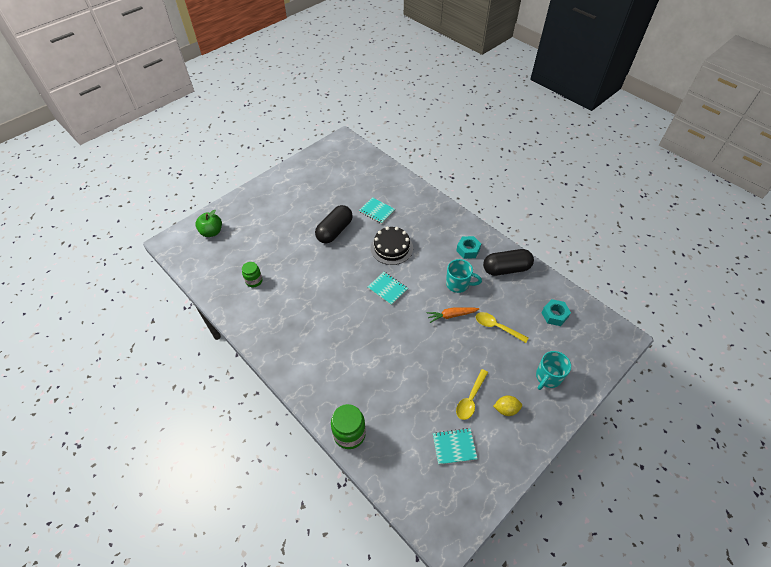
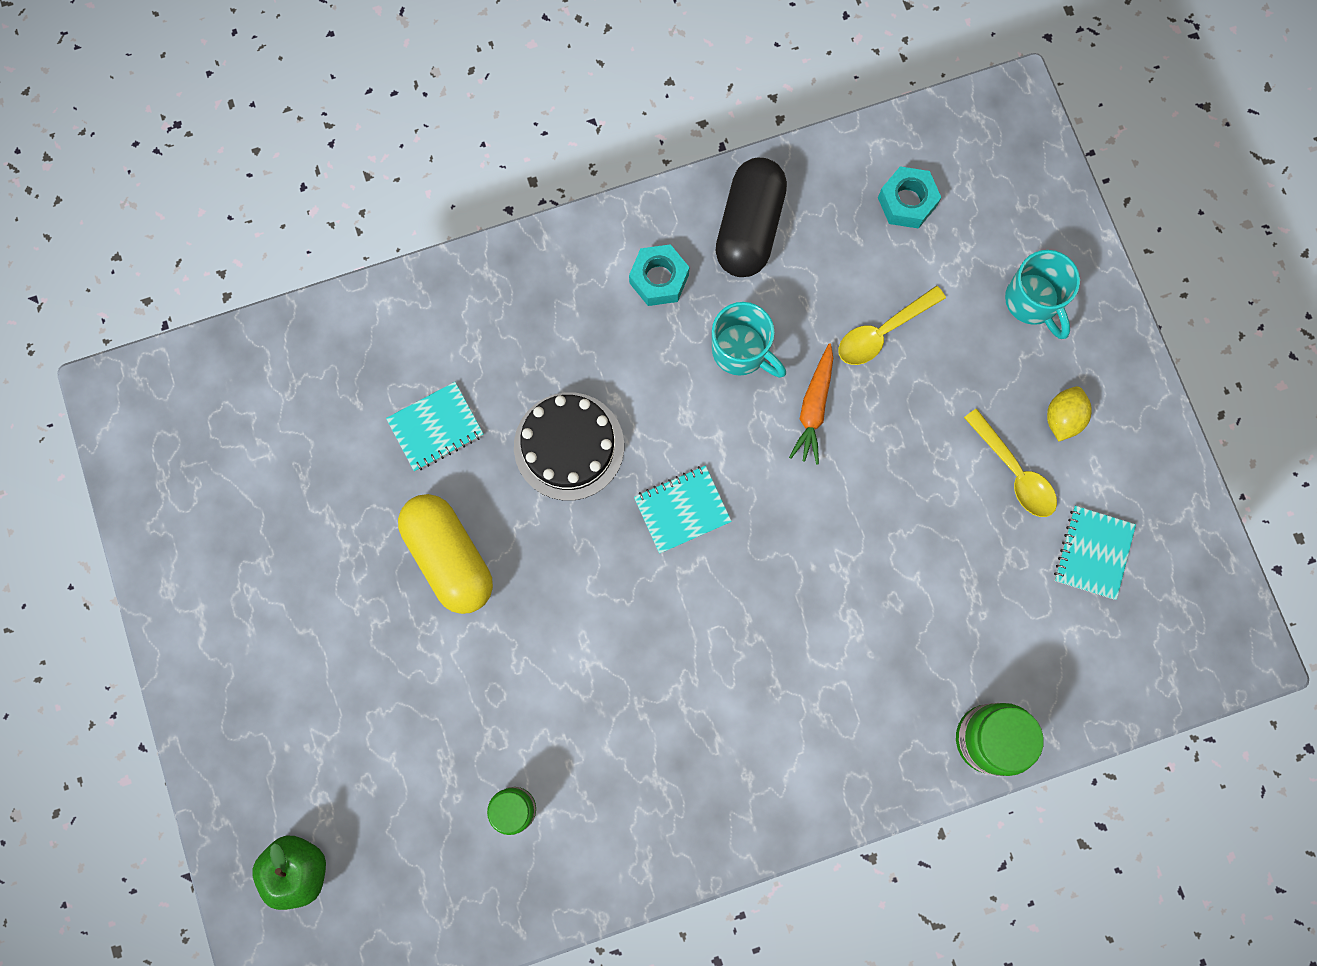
camera: 65 degrees left, 25 degrees up
black capsule [315,205,353,243] -> yellow capsule [398,494,493,614]
turquoise mug [446,259,482,293] -> turquoise mug turned 90 degrees clockwise [712,302,786,378]

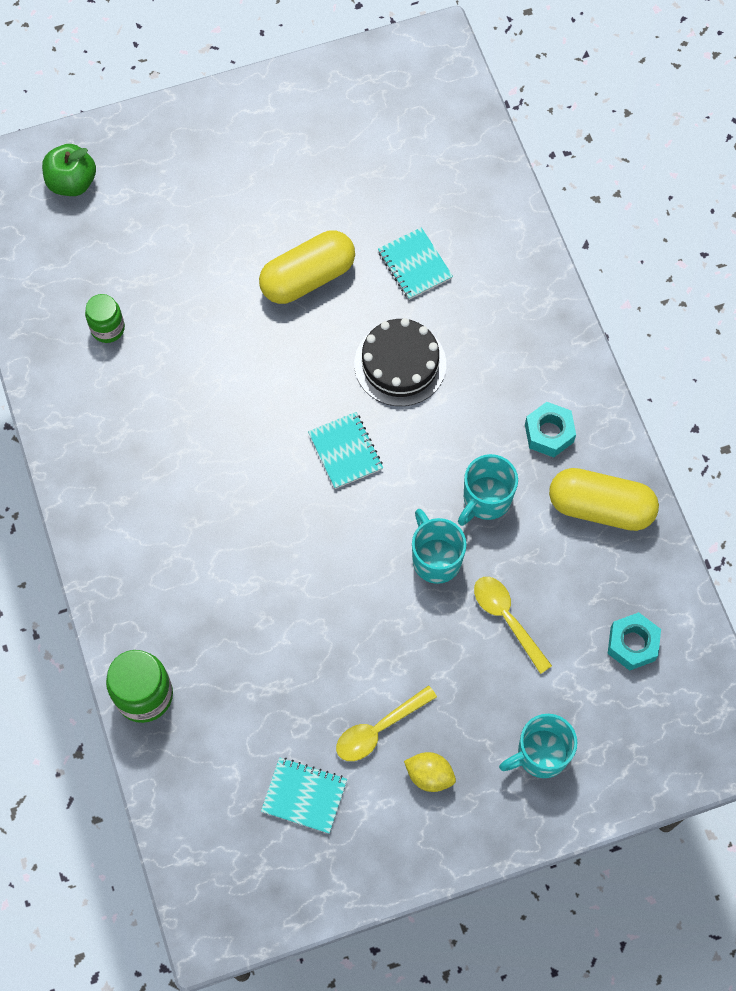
camera: 90 degrees right, 10 degrees down
black capsule [716,158,787,277] -> yellow capsule [549,468,659,531]
orange carrot [789,344,833,465] -> turquoise mug [412,509,467,584]

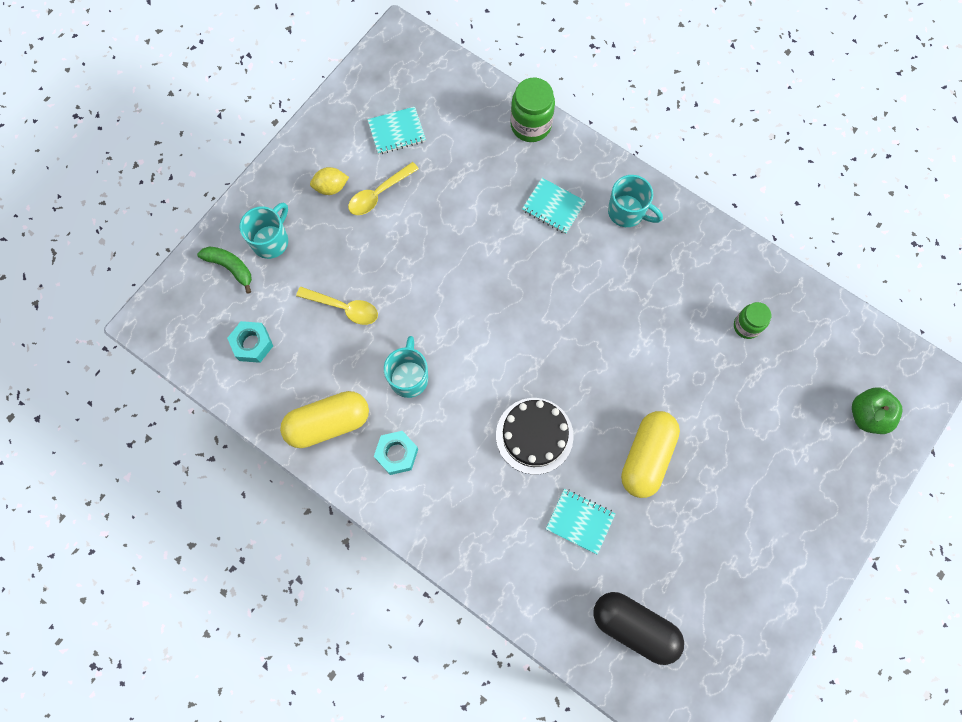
camera: 145 degrees right, 5 degrees up
turquoise notebook [308,412,383,489] -> turquoise notebook moved to [522,178,586,234]
yellow spoon [336,685,437,761] -> yellow spoon turned 150 degrees counterclockwise [348,162,419,215]
turquoise mug [412,509,467,584] -> turquoise mug moved to [608,175,663,227]
none -> green banana [197,246,252,293]
none -> black capsule [593,592,684,665]

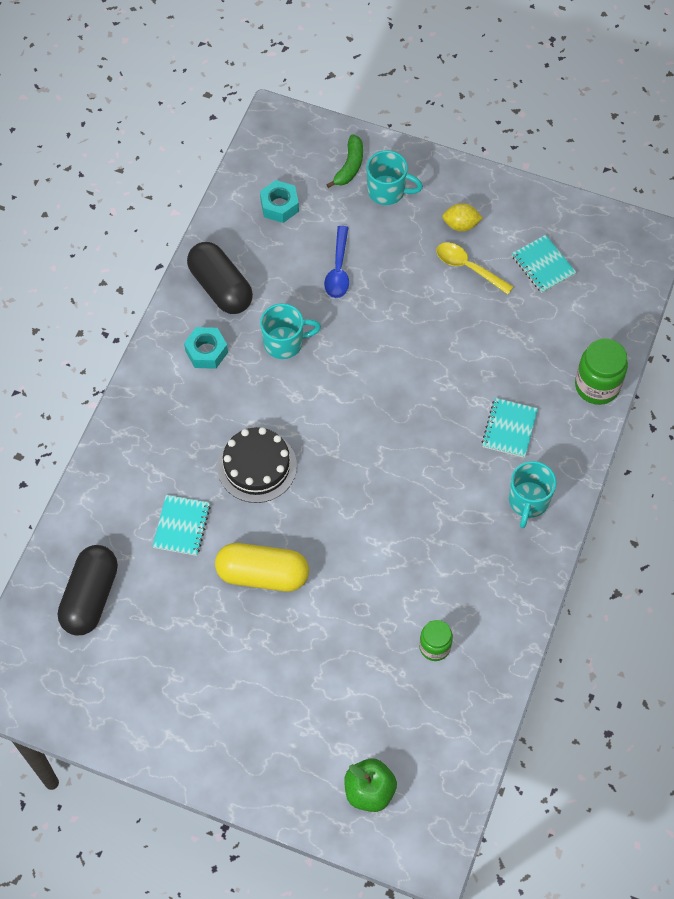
camera: 75 degrees right, 10 degrees down
yellow capsule [280,391,369,448] -> black capsule [187,242,253,314]
yellow spoon [296,287,378,325] -> blue spoon [324,226,349,298]
yellow lemon [310,167,349,195] -> yellow lemon turned 60 degrees counterclockwise [442,203,483,231]

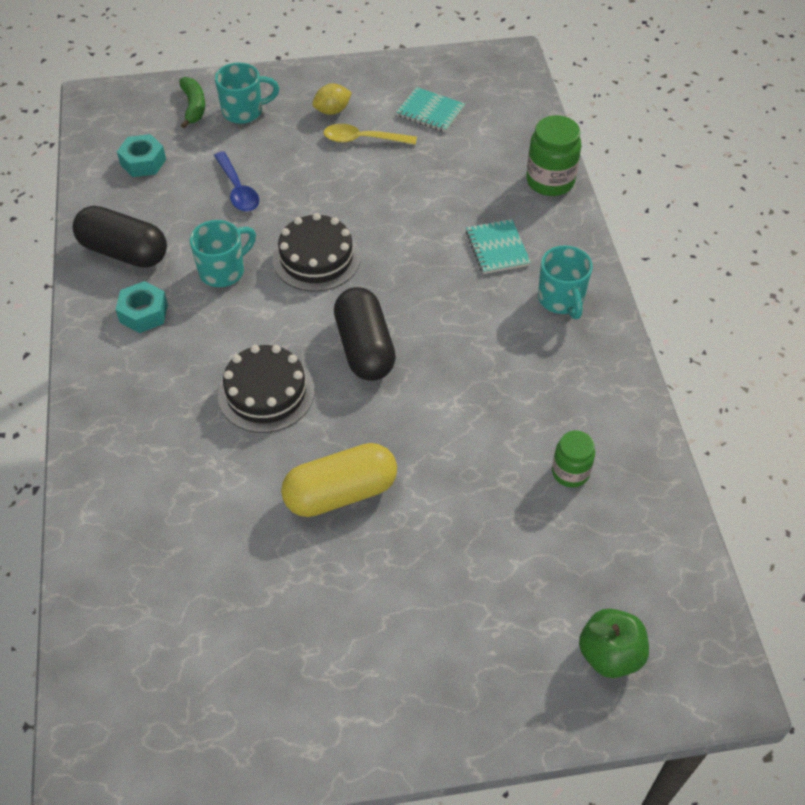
camera: 30 degrees left, 10 degrees down
black capsule [58,545,118,636] -> black capsule moved to [334,287,396,381]
turquoise notebook [152,495,211,556] -> none
none -> black cake [273,213,361,292]

